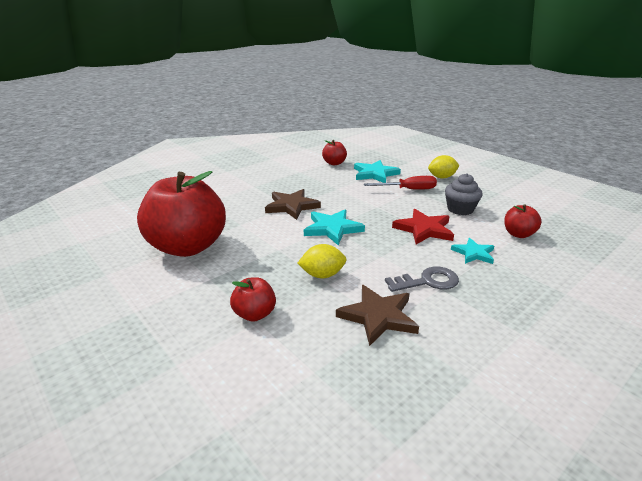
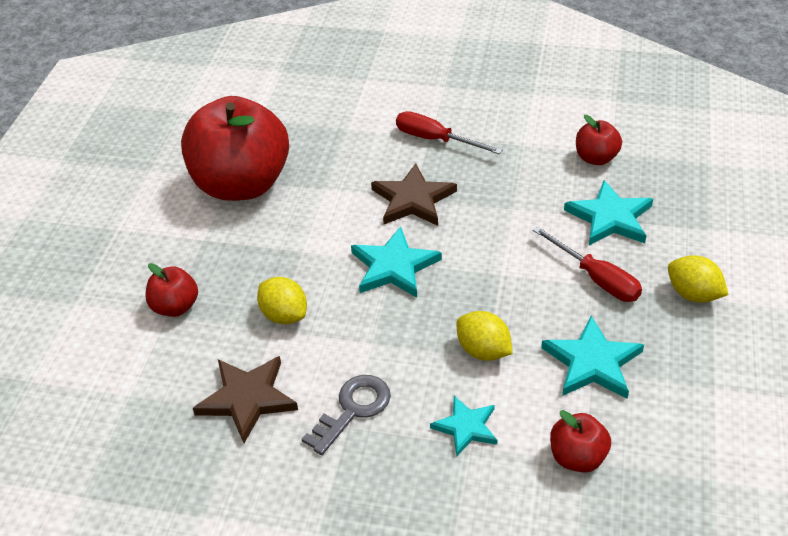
camera: 55 degrees right, 15 degrees up
grey key [385,266,459,292] -> grey key turned 90 degrees counterclockwise [302,375,391,455]
red star [392,209,454,244] -> yellow lemon [456,311,513,361]
grey cupcake [445,173,483,215] -> turquoise star [541,316,644,399]
none -> red screwdriver [396,111,502,154]

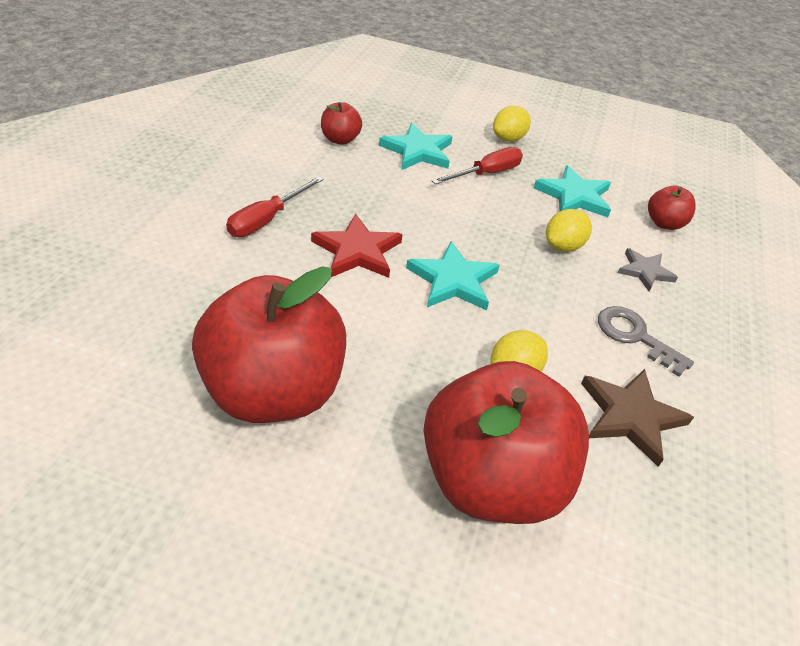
camera: 90 degrees left, 0 degrees up
red apple [145,263,198,317] -> red apple [423,361,589,524], size x2.28
brown star [371,163,457,226] -> red star [311,214,403,278]
turquoise star [430,396,498,456] -> grey star [618,248,678,291]

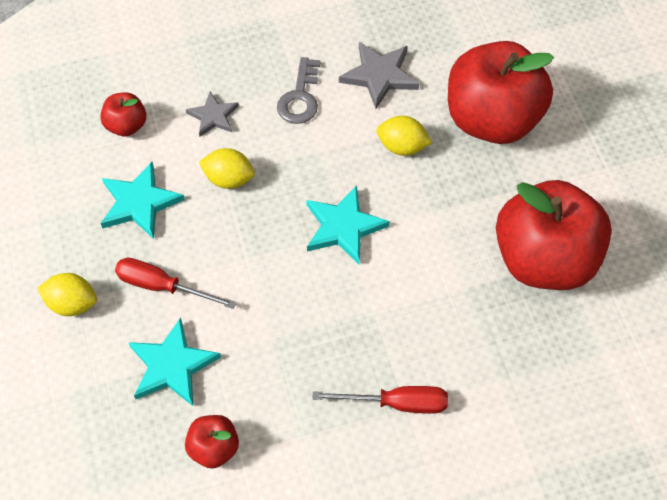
camera: 120 degrees left, 15 degrees up
red star [311,214,403,278] -> none
brown star [581,369,694,467] -> grey star [339,42,419,109]

